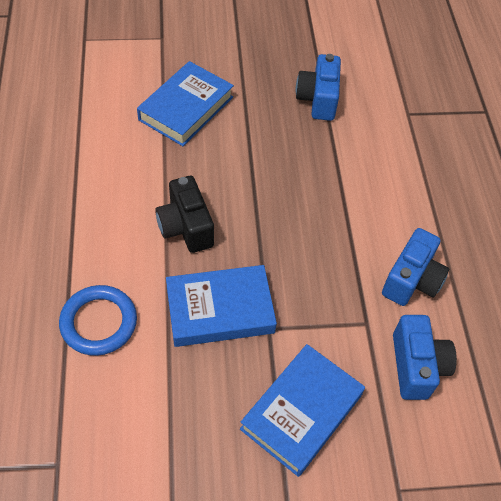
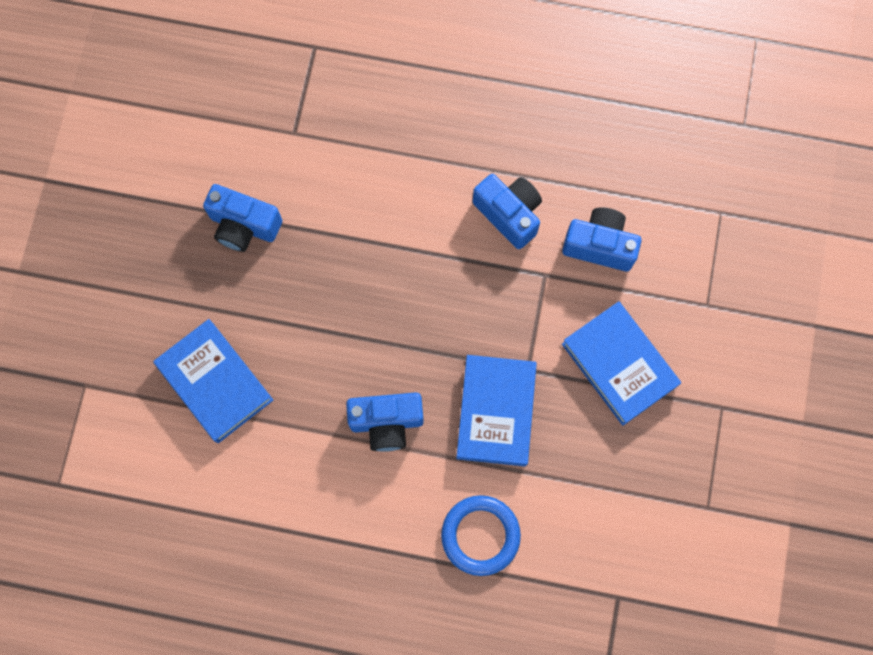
camera: 70 degrees left, 20 degrees up
black camera [155,176,214,253] -> blue camera [346,392,424,452]

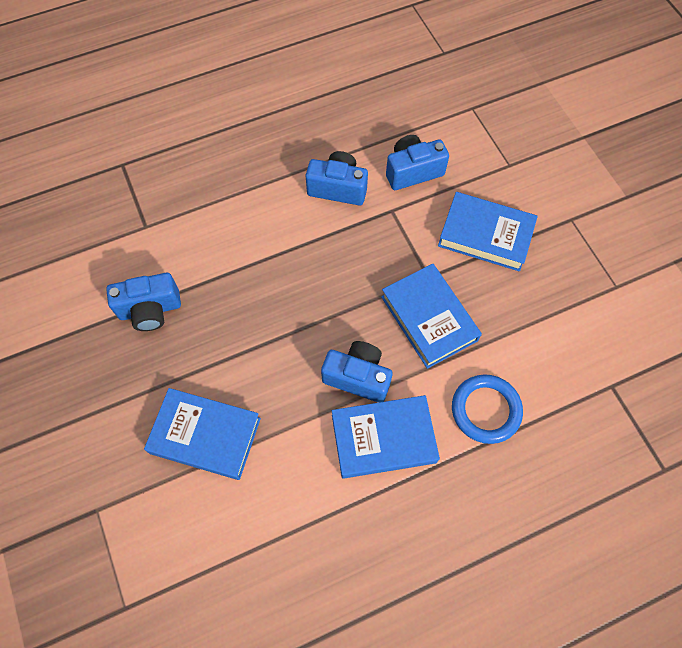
camera: 35 degrees left, 10 degrees down
blue camera [346,392,424,452] -> blue camera turned 120 degrees counterclockwise [321,341,393,403]
none -> blue book [332,395,440,479]

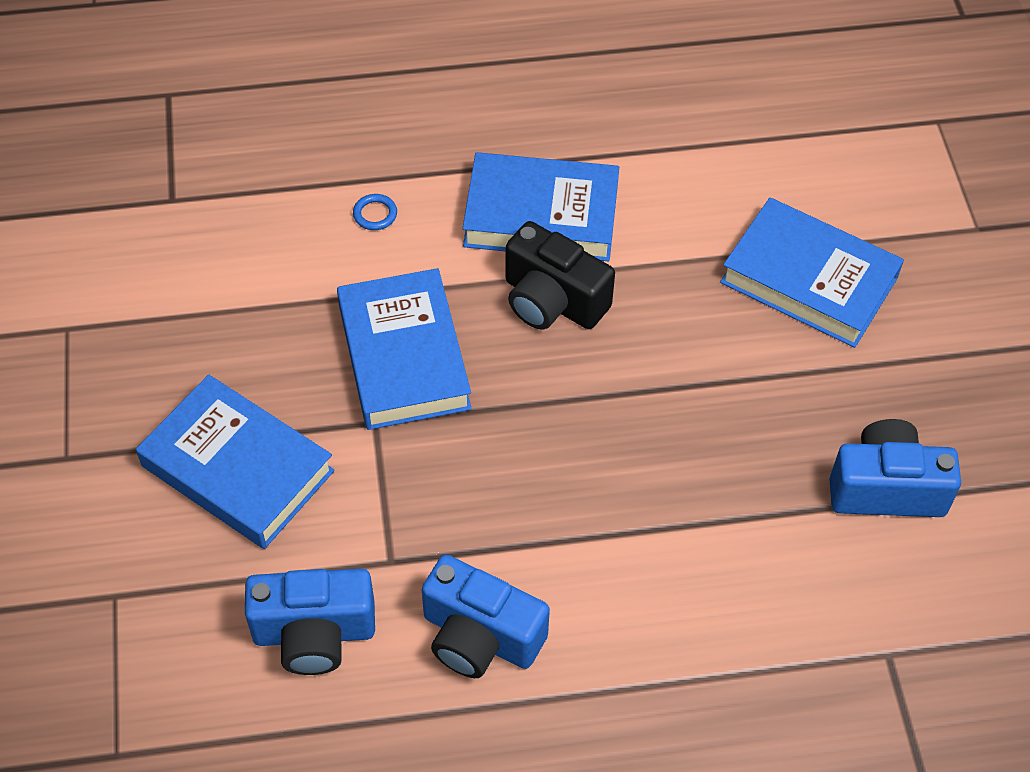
camera: 165 degrees left, 10 degrees down
blue camera [321,341,393,403] -> black camera [505,221,615,329]
blue ring [452,374,523,444] -> blue ring [353,194,397,230], size x0.41

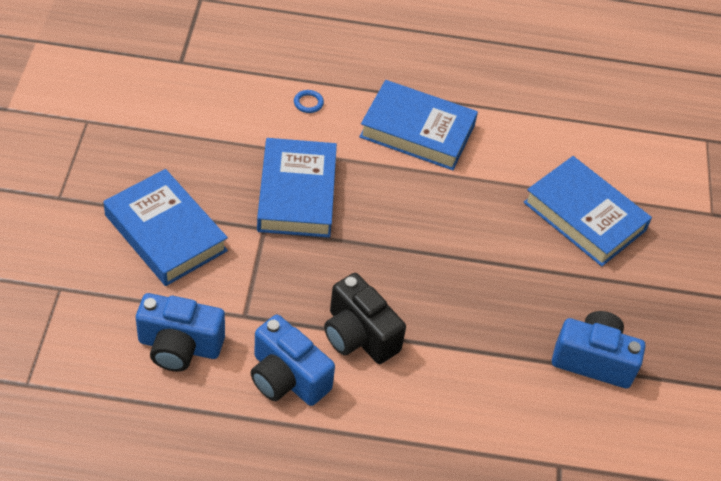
camera: 10 degrees right, 5 degrees down
black camera [505,221,615,329] -> black camera moved to [324,273,406,364]

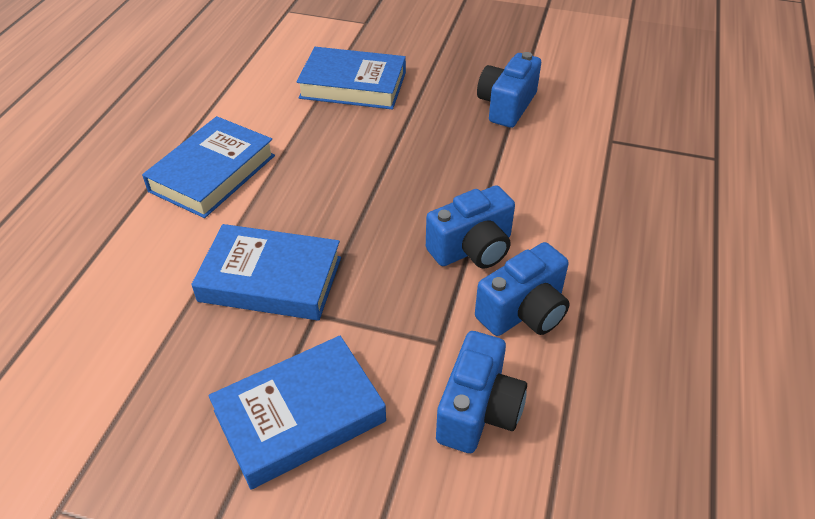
camera: 75 degrees left, 5 degrees down
blue ring [294,90,324,113] -> none
black camera [324,273,406,364] -> blue camera [426,185,515,269]
blue book [523,156,652,267] -> blue book turned 45 degrees clockwise [297,47,406,110]

